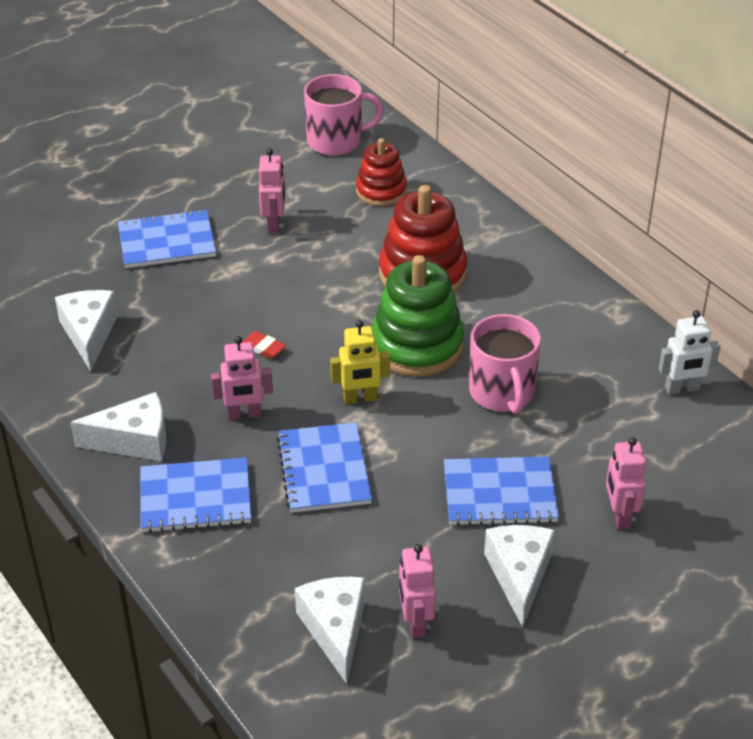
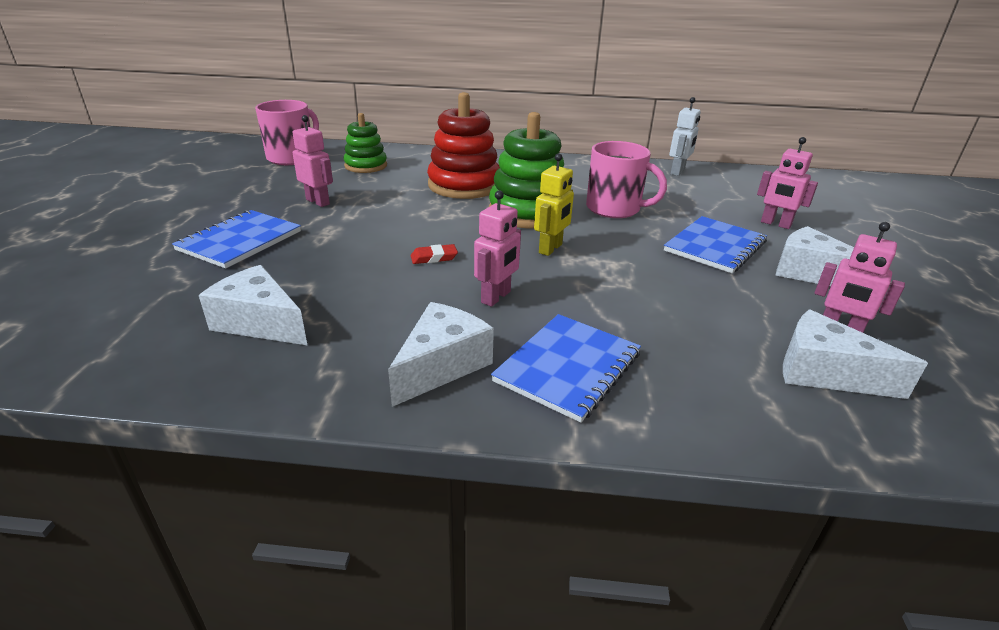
camera: 50 degrees left, 10 degrees down
blue notebook [277,422,372,513] -> none
red stacking toy [356,138,407,206] -> green stacking toy [344,113,387,173]

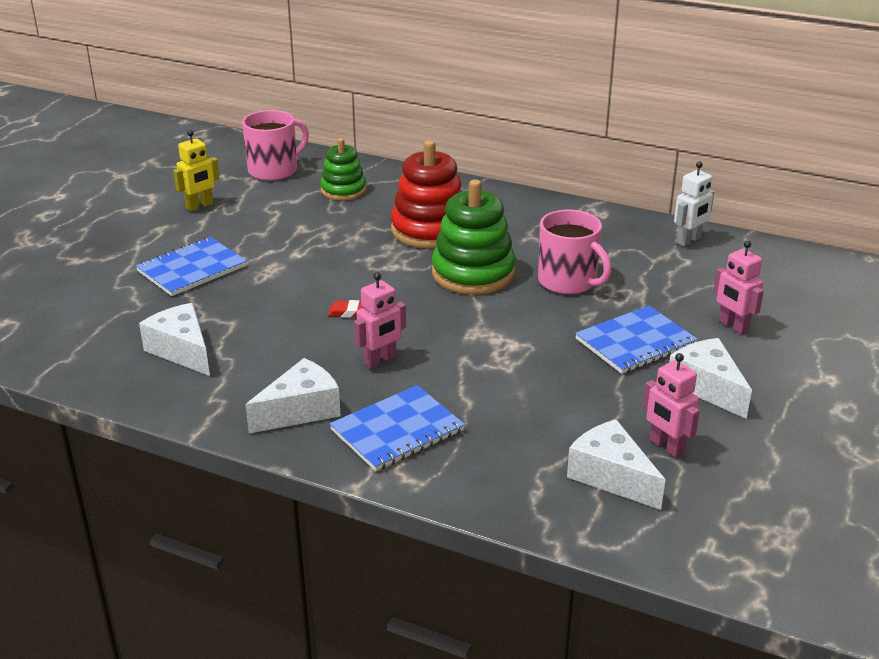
camera: 20 degrees right, 0 degrees up
pink robot [292,115,333,207] -> none
yellow robot [534,153,574,256] -> yellow robot moved to [173,130,220,211]

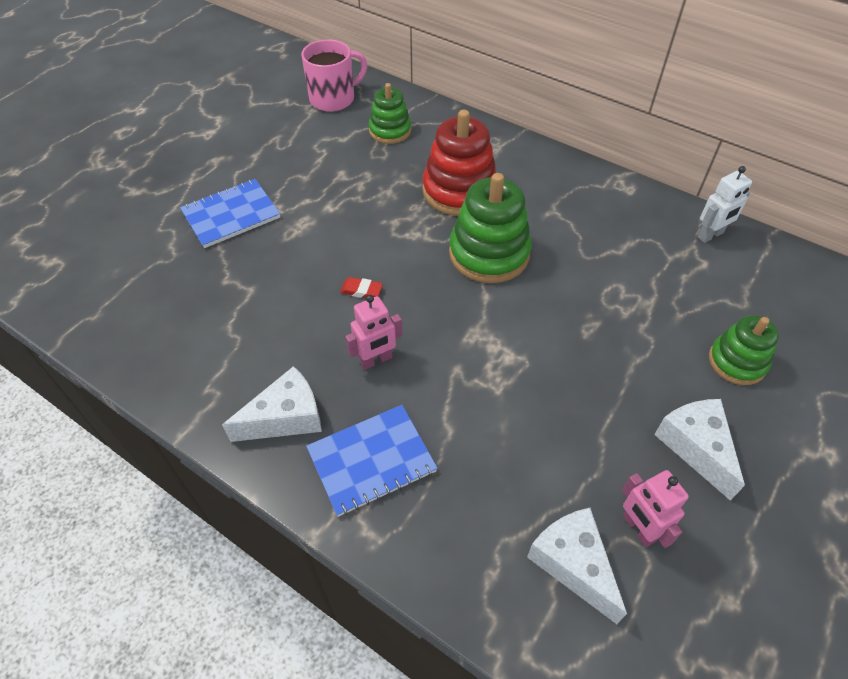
camera: 10 degrees right, 20 degrees up
white cheese [139,303,210,376] -> none
yellow robot [173,130,220,211] -> none
pink mug [538,210,611,294] -> none
blue notebook [575,306,698,374] -> none
pink robot [713,241,764,335] -> green stacking toy [709,315,779,385]

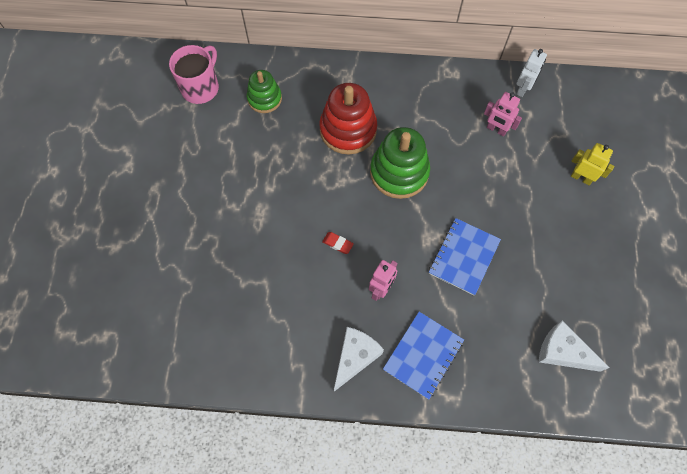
camera: 30 degrees left, 15 degrees up
blue notebook [180,179,280,248] -> blue notebook moved to [429,218,501,295]
red eraser [340,277,383,298] -> red eraser turned 45 degrees clockwise [322,232,354,254]
pink robot [622,470,689,548] -> pink robot moved to [484,92,522,137]
white cheese [654,399,745,501] -> none
green stacking toy [709,315,779,385] -> yellow robot [571,143,614,185]

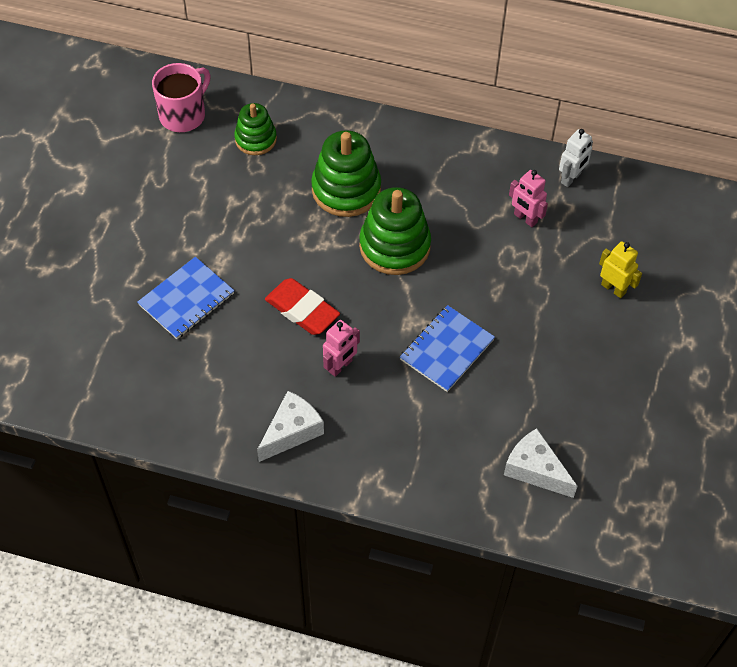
camera: 10 degrees right, 10 degrees down
red stacking toy [319,83,377,155] -> green stacking toy [311,130,381,217]
red eraser [322,232,354,254] -> red eraser [265,278,340,335], size x2.12
blue notebook [383,312,464,399] -> blue notebook moved to [138,257,234,339]

